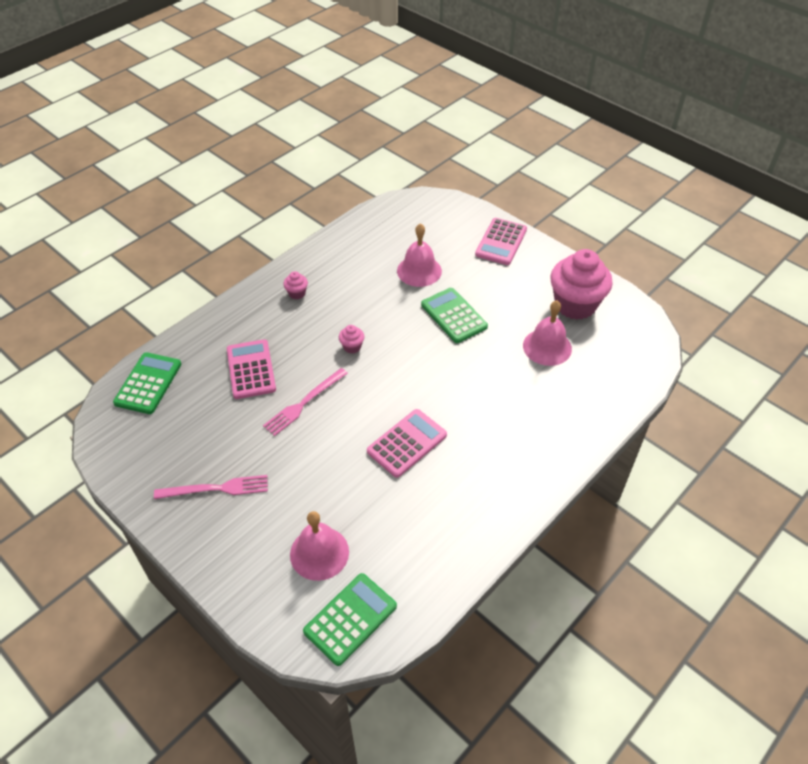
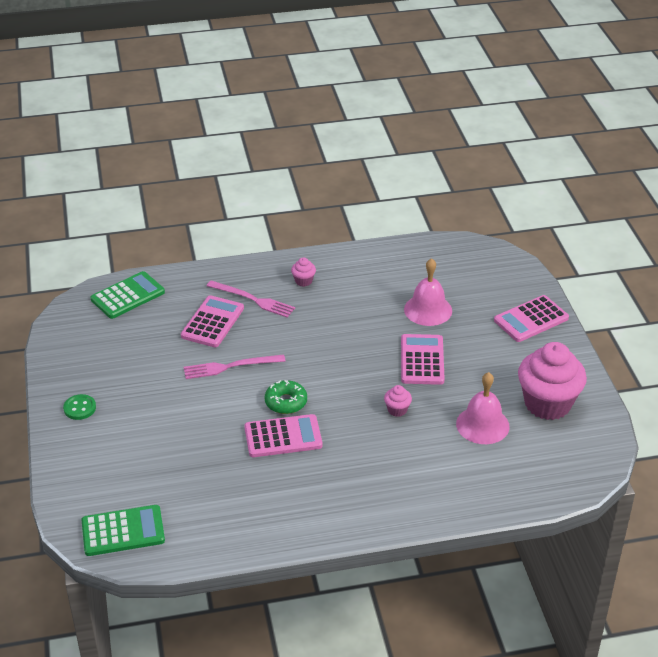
camera: 35 degrees right, 10 degrees down
pink fork [154,475,268,499] -> pink fork moved to [207,280,295,318]
pink bell [290,511,349,581] -> none
pink cupcake [339,325,364,354] -> pink cupcake moved to [384,385,412,417]
green calculator [421,288,488,343] -> pink calculator [401,334,445,385]
none -> green button [63,394,96,420]
none -> green donut [265,380,307,414]

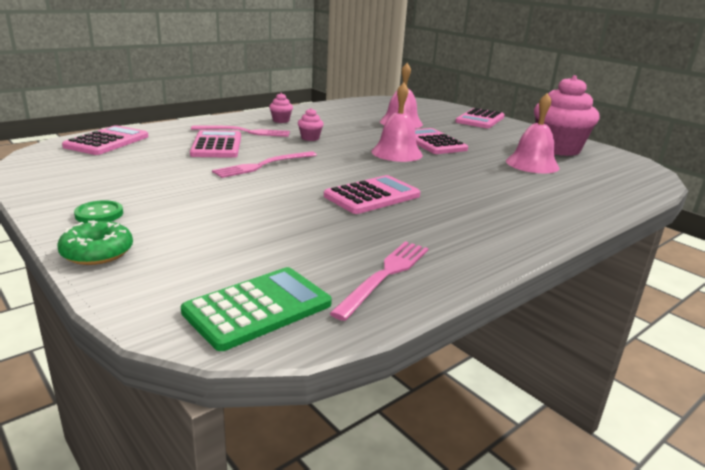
camera: 30 degrees left, 15 degrees down
green calculator [91,271,165,319] -> pink calculator [62,125,148,155]
green donut [265,380,307,414] -> green donut moved to [57,220,133,265]
pink cupcake [384,385,412,417] -> pink cupcake moved to [298,108,324,141]
none -> pink fork [330,241,428,321]
none -> pink bell [371,82,423,162]

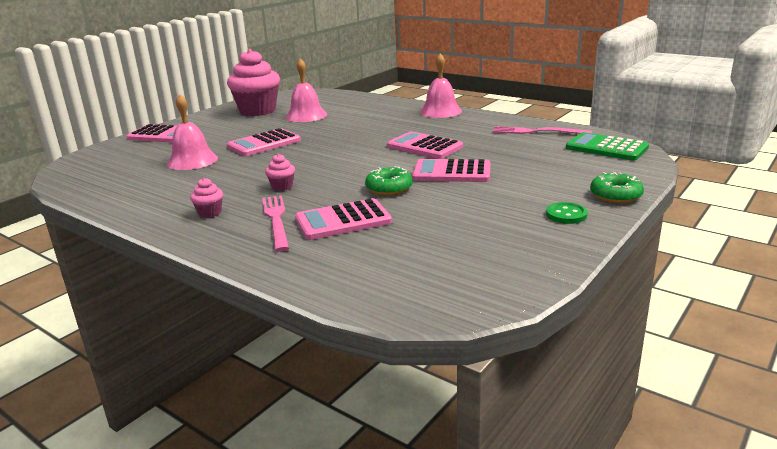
camera: 100 degrees left, 0 degrees up
pink calculator [62,125,148,155] -> pink calculator moved to [412,159,490,182]
pink fork [212,151,317,178] -> green donut [365,167,413,195]
pink bell [371,82,423,162] -> pink bell moved to [420,53,462,118]

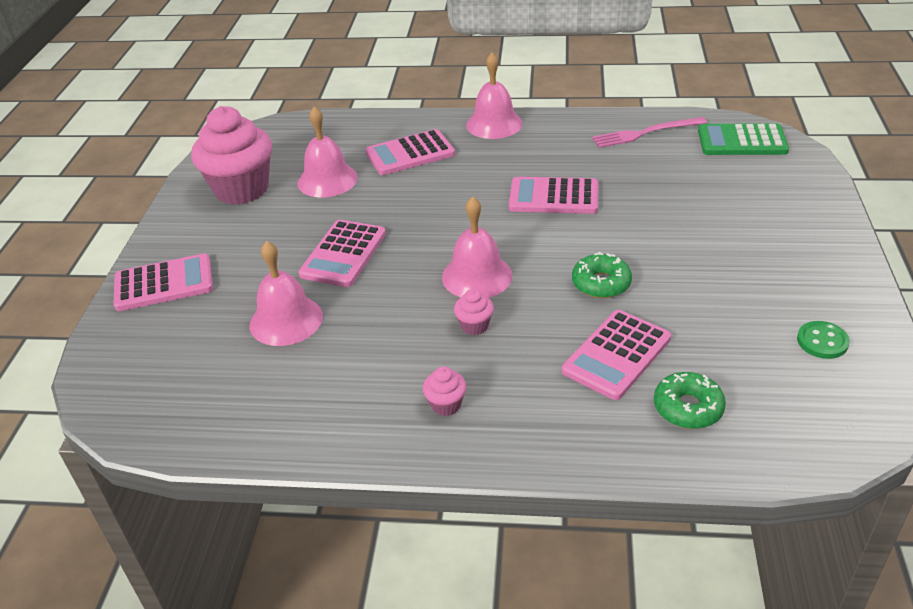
camera: 30 degrees left, 15 degrees up
pink fork [262,195,289,252] -> none
pink calculator [412,159,490,182] -> pink calculator moved to [365,129,455,175]
green button [546,202,587,224] -> green button moved to [797,321,850,359]
green donut [590,172,644,203] -> green donut moved to [654,372,726,429]
none -> pink bell [442,196,512,298]

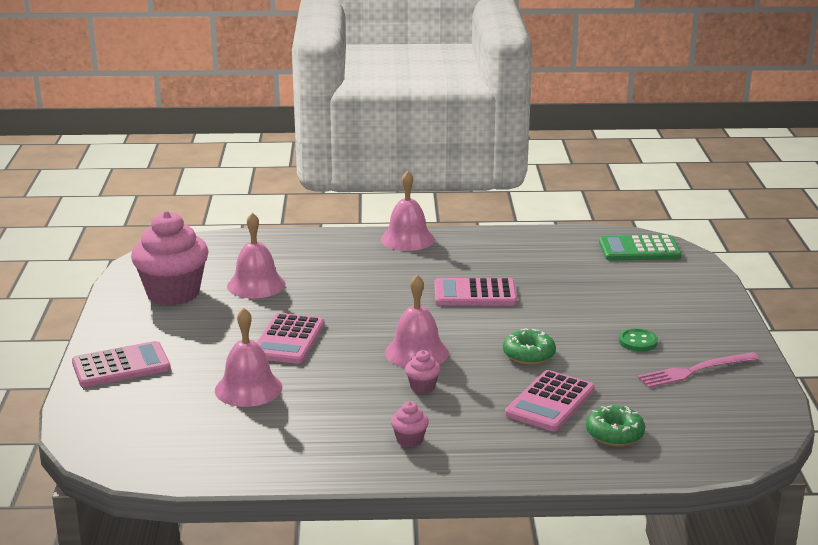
camera: 10 degrees left, 15 degrees down
pink calculator [365,129,455,175] -> none
pink fork [592,117,707,148] -> pink fork moved to [637,352,759,388]
green button [797,321,850,359] -> green button moved to [619,328,658,352]

